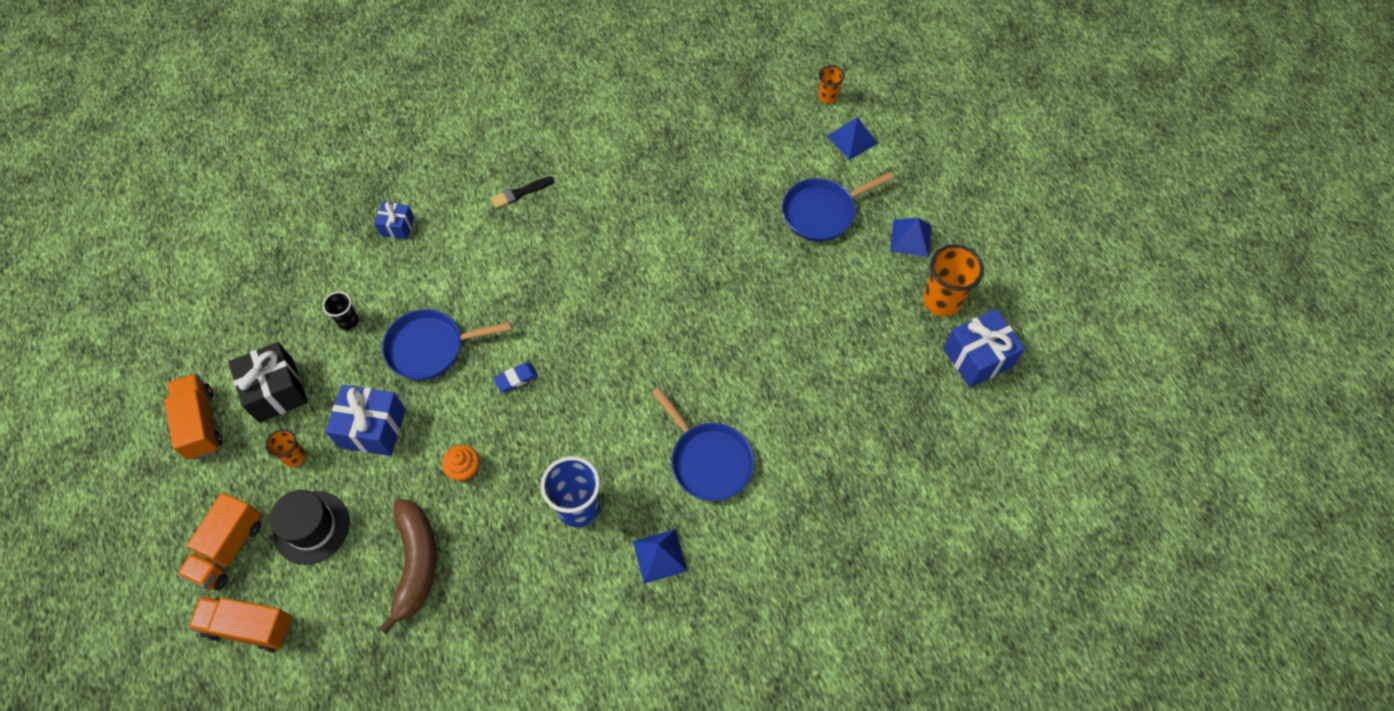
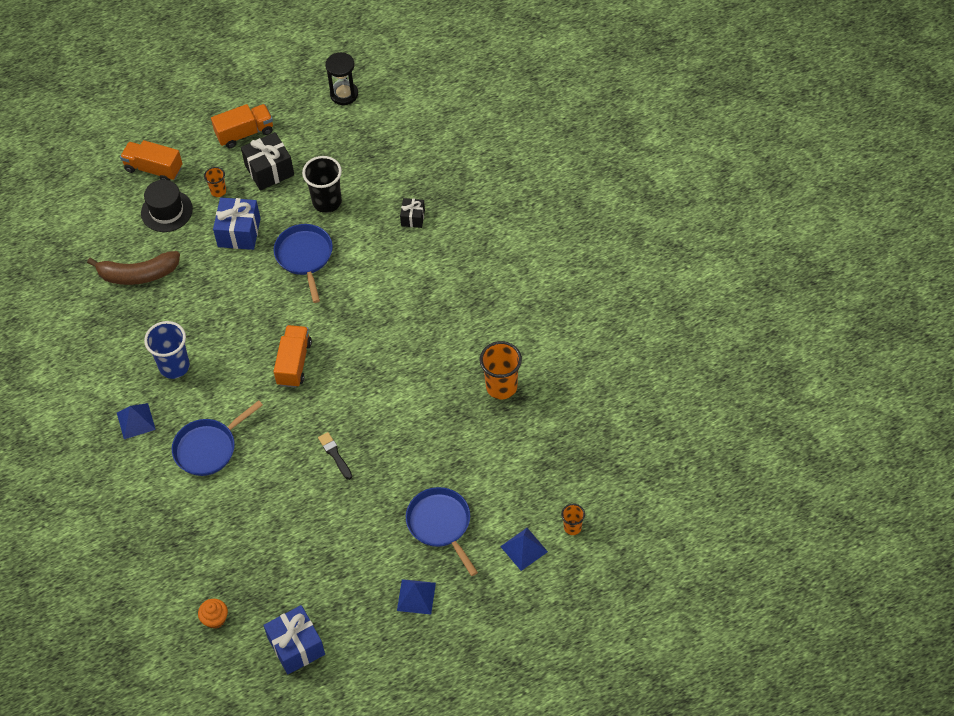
camera: 90 degrees right, 5 degrees down
orange truck [188,596,292,652] -> orange truck moved to [273,325,312,388]
black cup [323,291,359,330] -> black cup [302,156,342,213], size x1.84
blue gift [374,202,414,240] -> black gift [400,198,425,228]
orange cupcake [442,445,480,482] -> orange cupcake moved to [198,599,228,629]
black brush [491,176,554,208] -> black brush moved to [318,432,352,480]
blue eraser [493,362,538,392] -> none
orange cup [923,244,984,317] -> orange cup moved to [480,341,522,399]
none -> black hourglass [325,52,358,105]

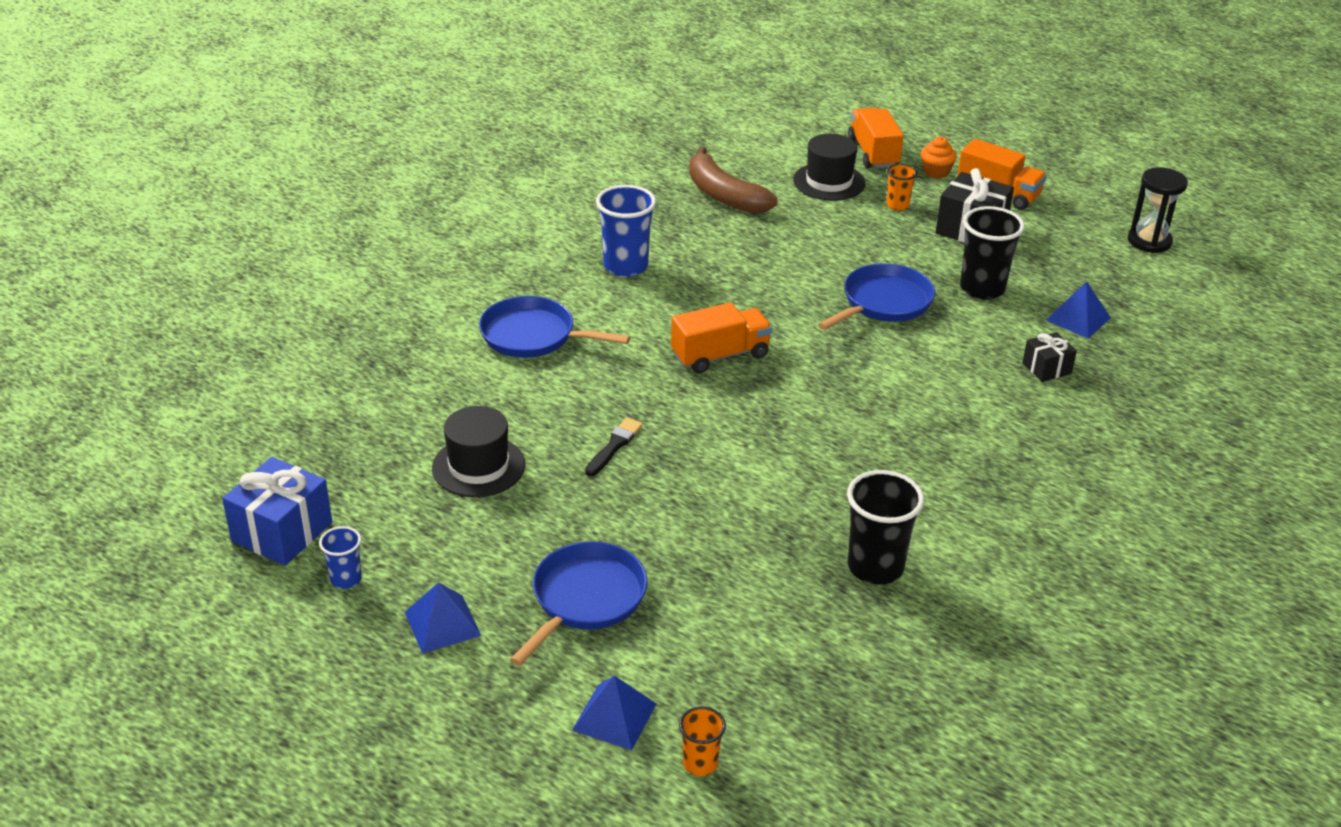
camera: 55 degrees right, 20 degrees down
blue pyramid [117,403,156,439] -> blue pyramid moved to [1046,281,1111,339]
orange cupcake [198,599,228,629] -> orange cupcake moved to [921,137,957,178]
blue gift [213,198,261,250] -> none
orange cup [480,341,522,399] -> black cup [847,470,924,585]
none -> blue cup [319,526,362,589]
none -> black hat [432,406,525,497]

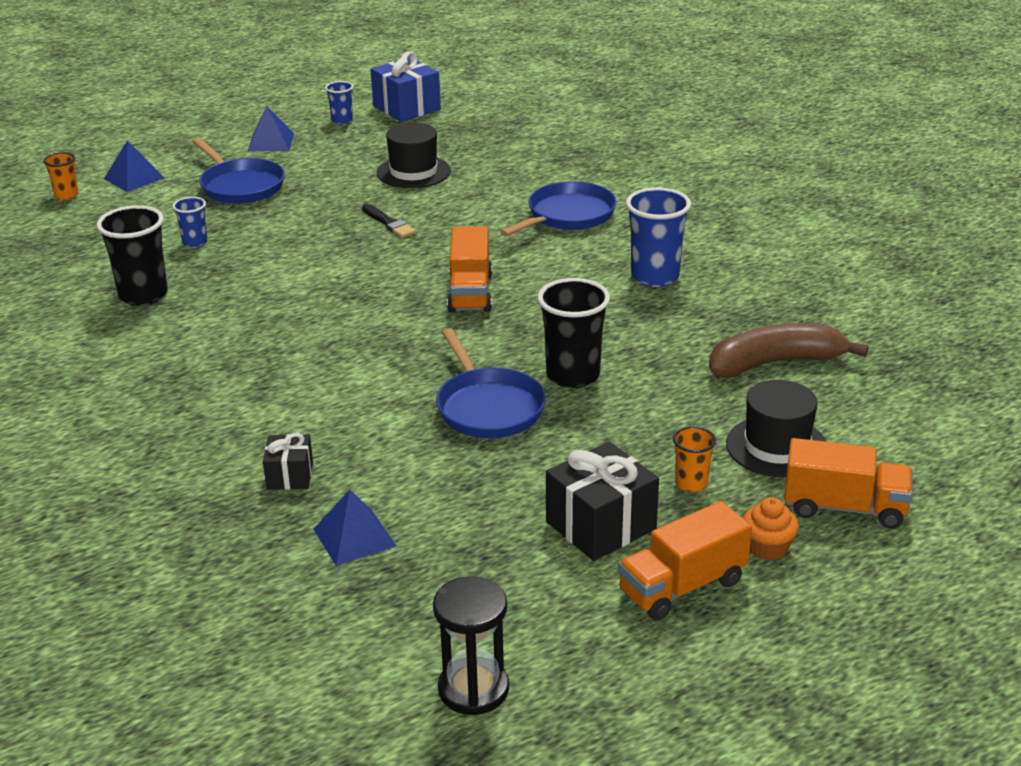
camera: 115 degrees right, 5 degrees down
black cup [960,206,1025,300] -> black cup moved to [537,278,610,388]
none -> blue cup [173,197,207,248]

